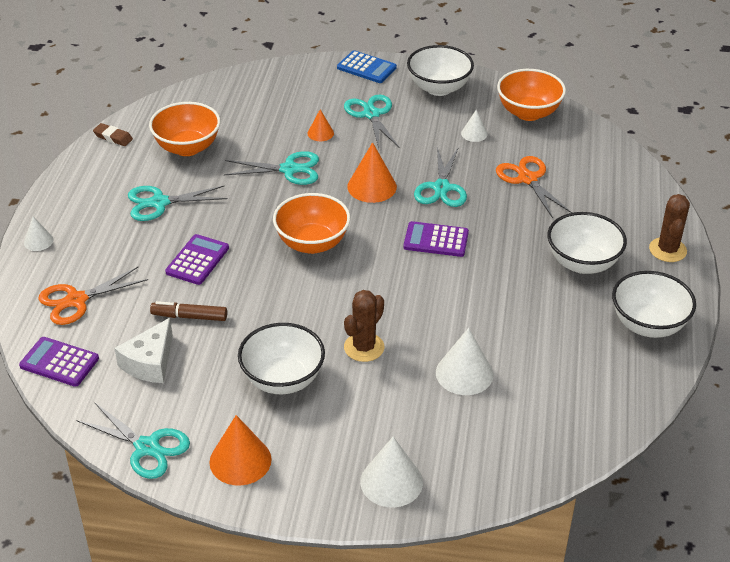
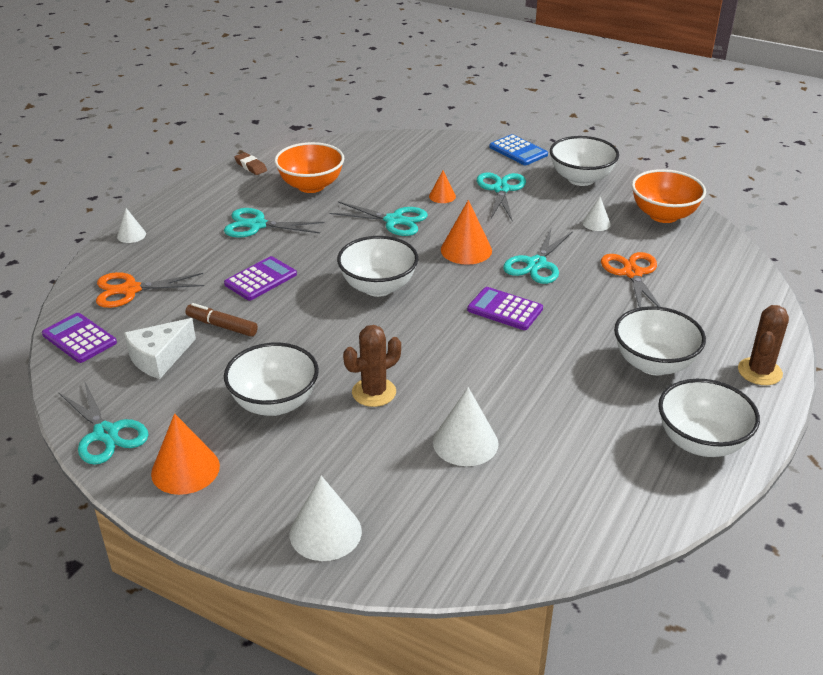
camera: 20 degrees right, 5 degrees down
orange bowl [273,193,350,254] -> white bowl [337,236,418,297]

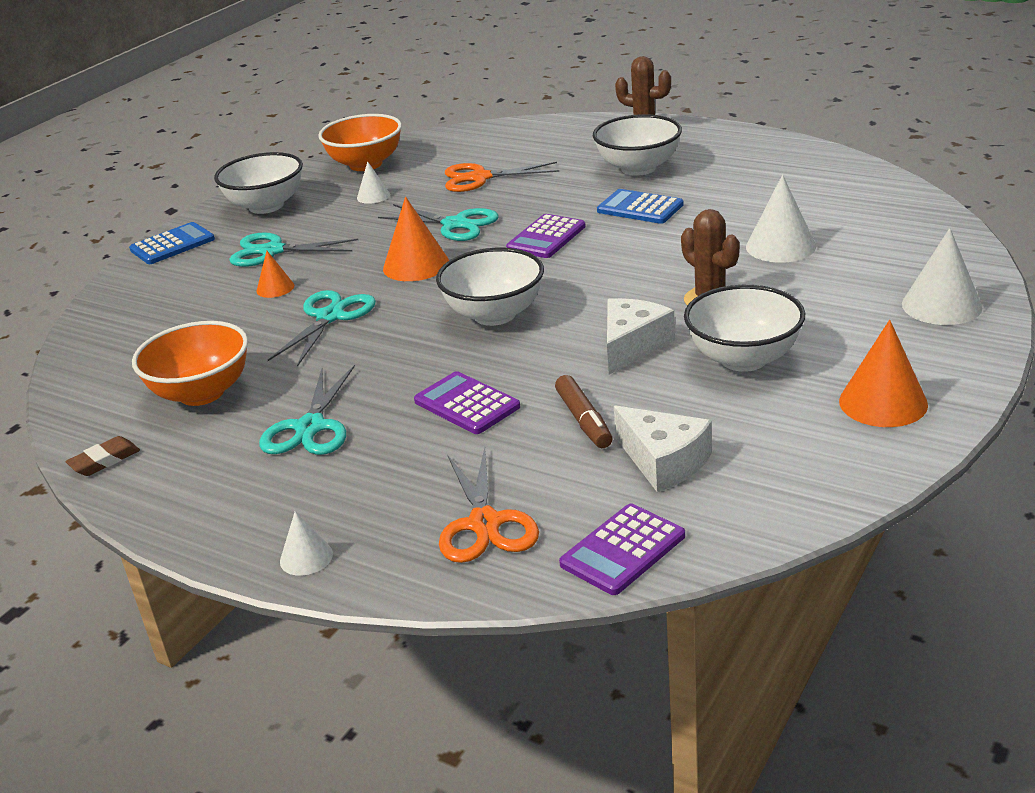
camera: 85 degrees left, 5 degrees down
turquoise scissors [58,380,149,465] -> none
brown marker [185,303,258,337] -> brown marker turned 45 degrees counterclockwise [555,375,613,448]
white bowl [658,379,760,457] -> none
none -> blue calculator [597,189,683,224]
none -> white cheese [607,298,675,375]

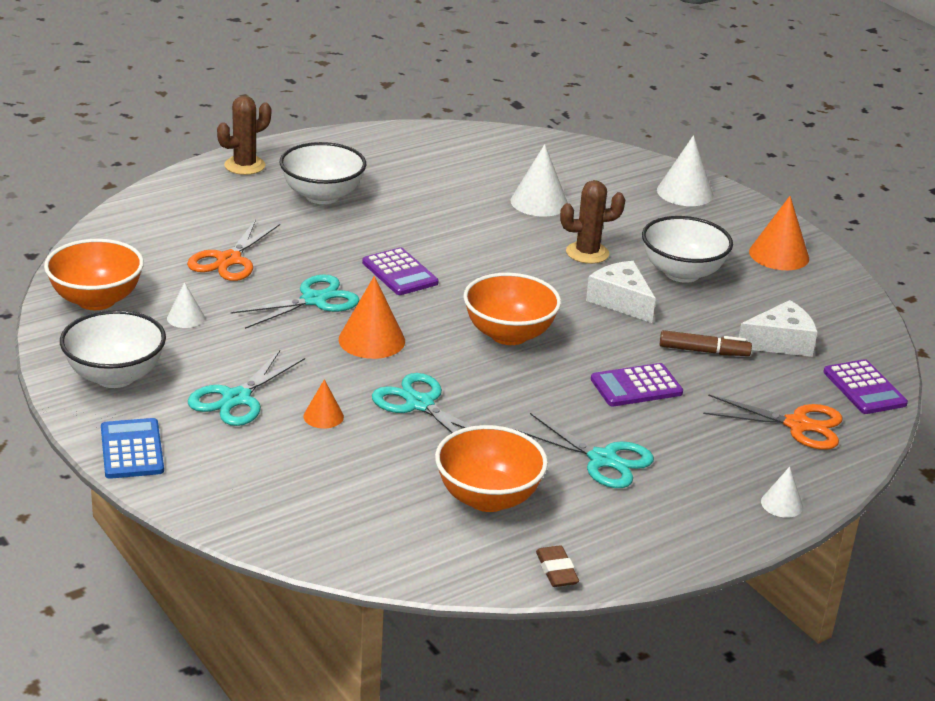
camera: 70 degrees left, 0 degrees up
white bowl [436,248,544,326] -> orange bowl [463,273,561,345]
blue calculator [597,189,683,224] -> none

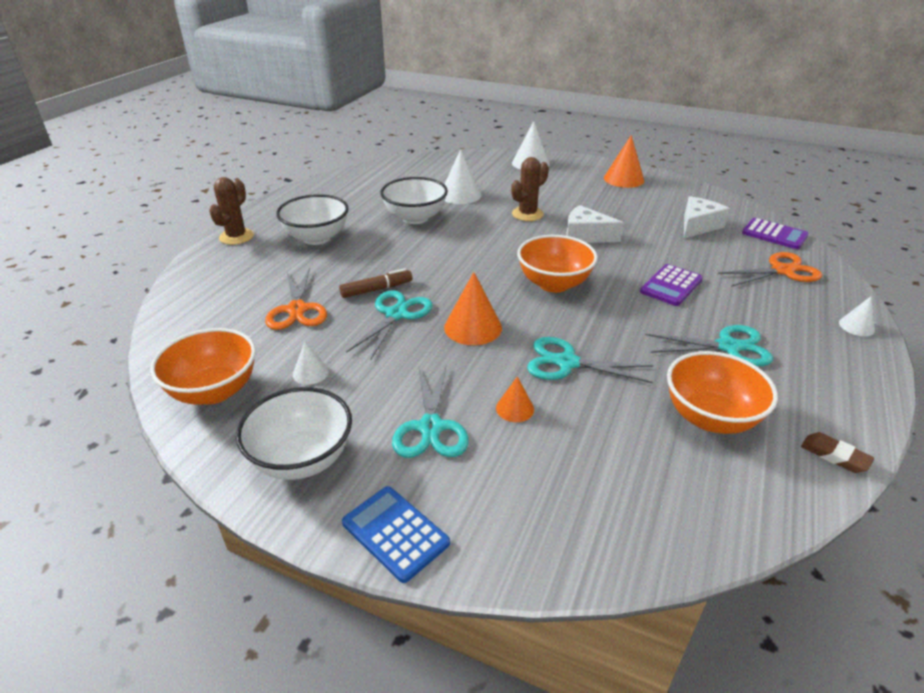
camera: 30 degrees left, 5 degrees up
purple calculator [362,247,439,295] -> none
white bowl [642,216,733,283] -> white bowl moved to [380,177,448,224]
brown marker [660,330,752,356] -> brown marker moved to [339,268,413,298]

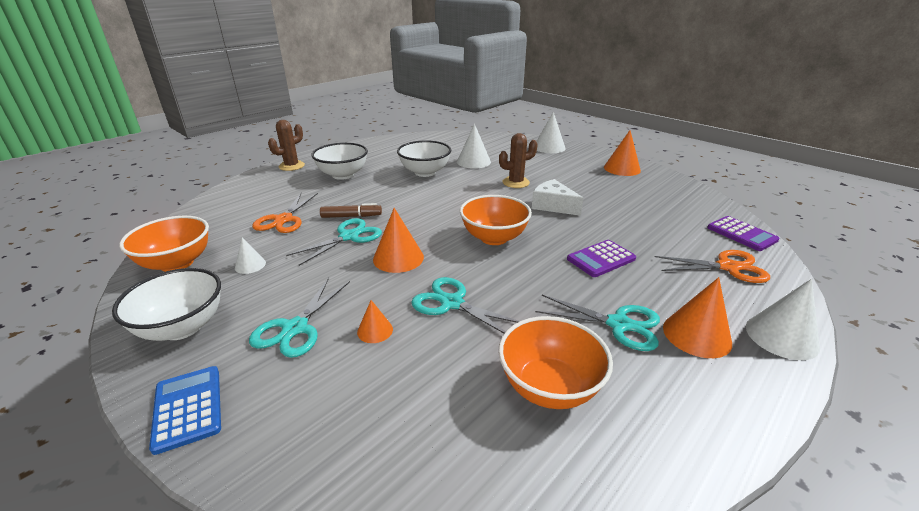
camera: 20 degrees right, 5 degrees down
white cheese [684,196,730,238] -> none
brown eraser [801,432,874,473] -> none
white cone [839,296,875,336] -> white cone [746,279,820,360], size x1.77
none -> orange cone [663,277,732,358]

